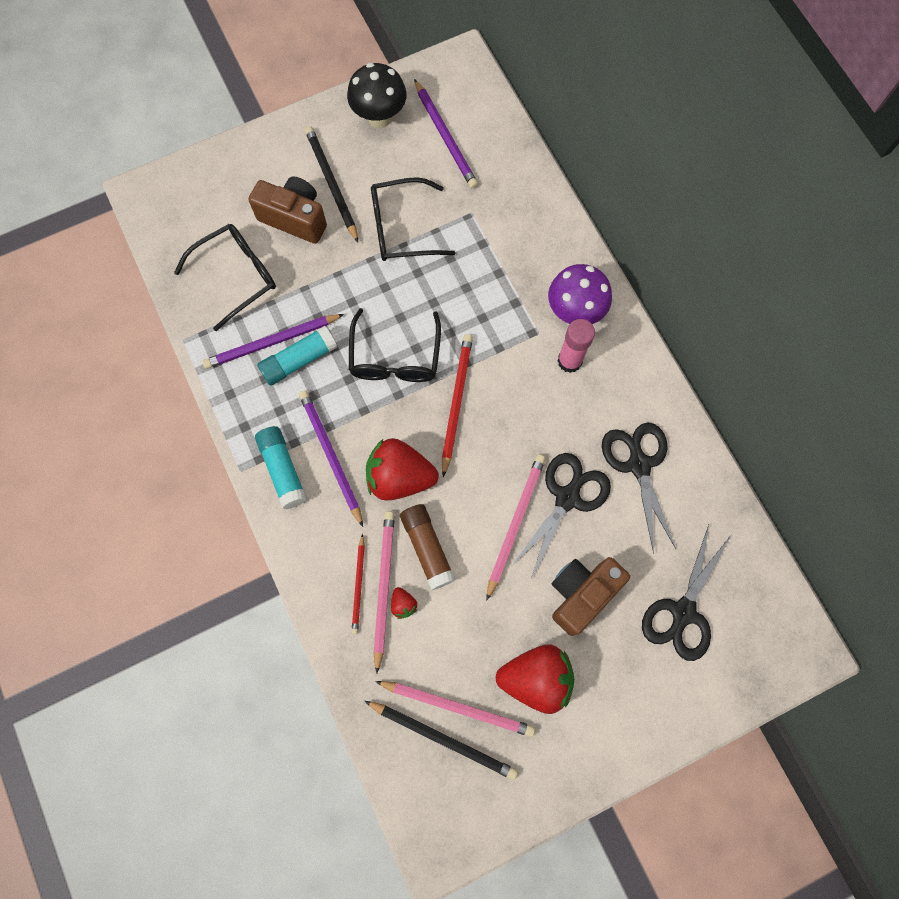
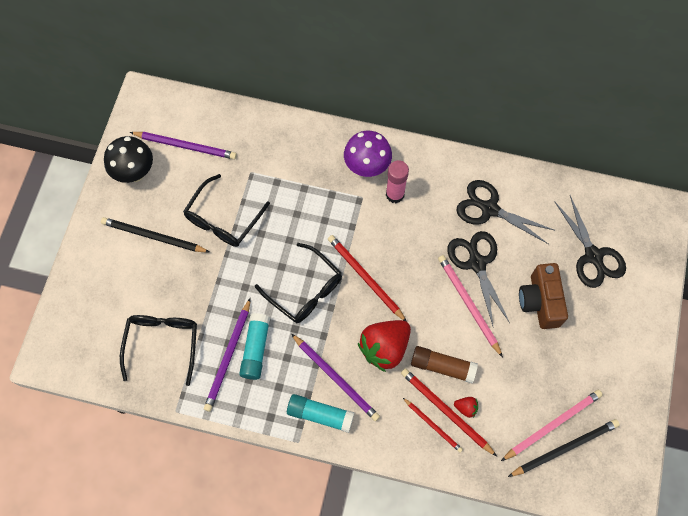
camera: 50 degrees left, 5 degrees down
brown camera [248,176,327,244] -> none
purple pencil [299,390,363,527] -> purple pencil turned 150 degrees counterclockwise [291,334,380,421]
pink pencil [373,511,395,673] -> red pencil [401,368,497,456]
red strawberry [496,644,574,714] -> none

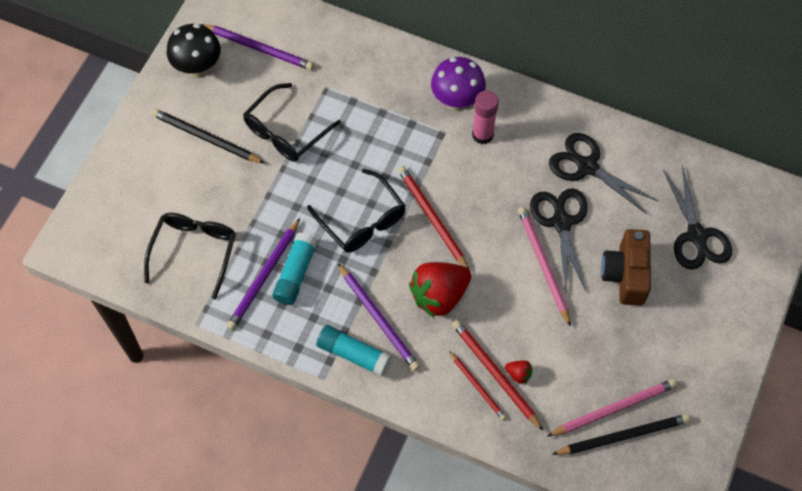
camera: 10 degrees right, 5 degrees down
brown glue stick [411,346,478,383] -> none

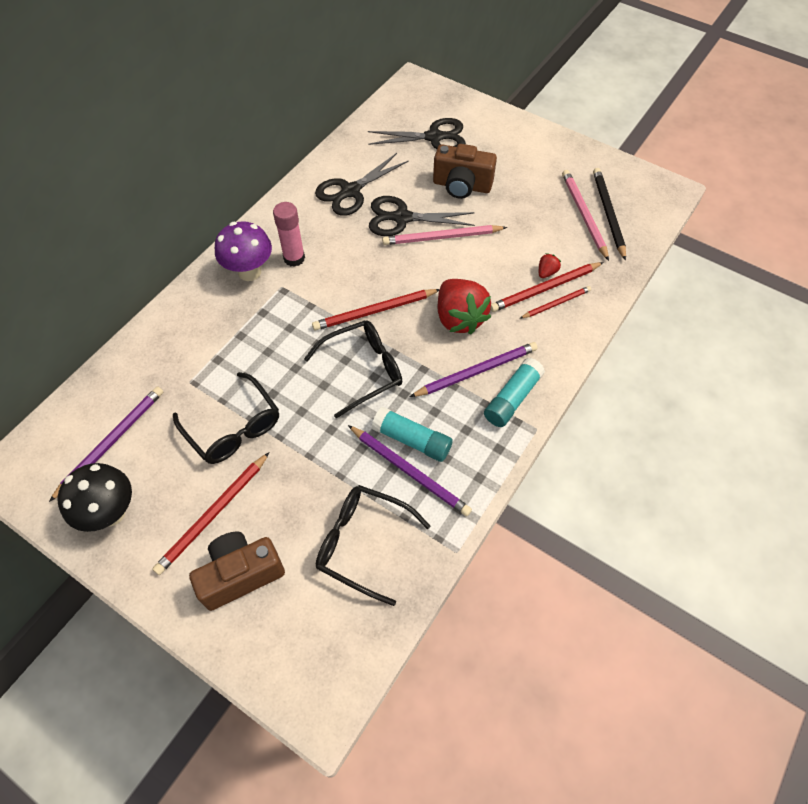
camera: 80 degrees left, 5 degrees down
black pencil [151,109,264,163] -> red pencil [153,452,270,575]
none -> brown camera [189,531,285,611]

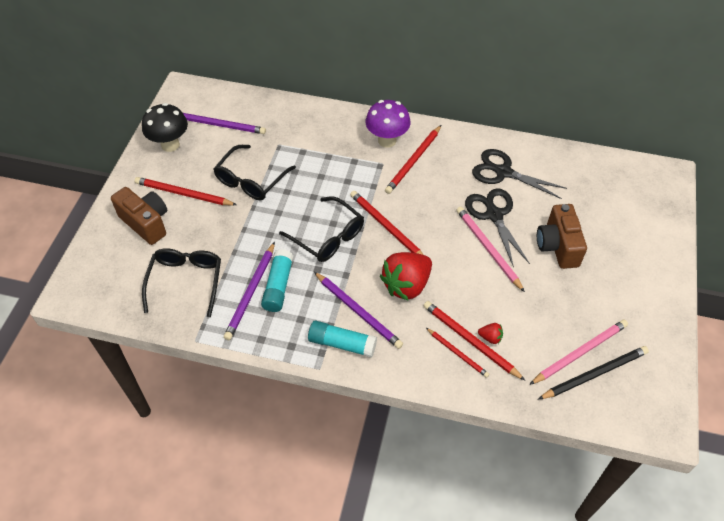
camera: 70 degrees right, 5 degrees down
pink glue stick [273,202,305,267] -> red pencil [385,125,441,194]
black scissors [368,118,466,149] -> none

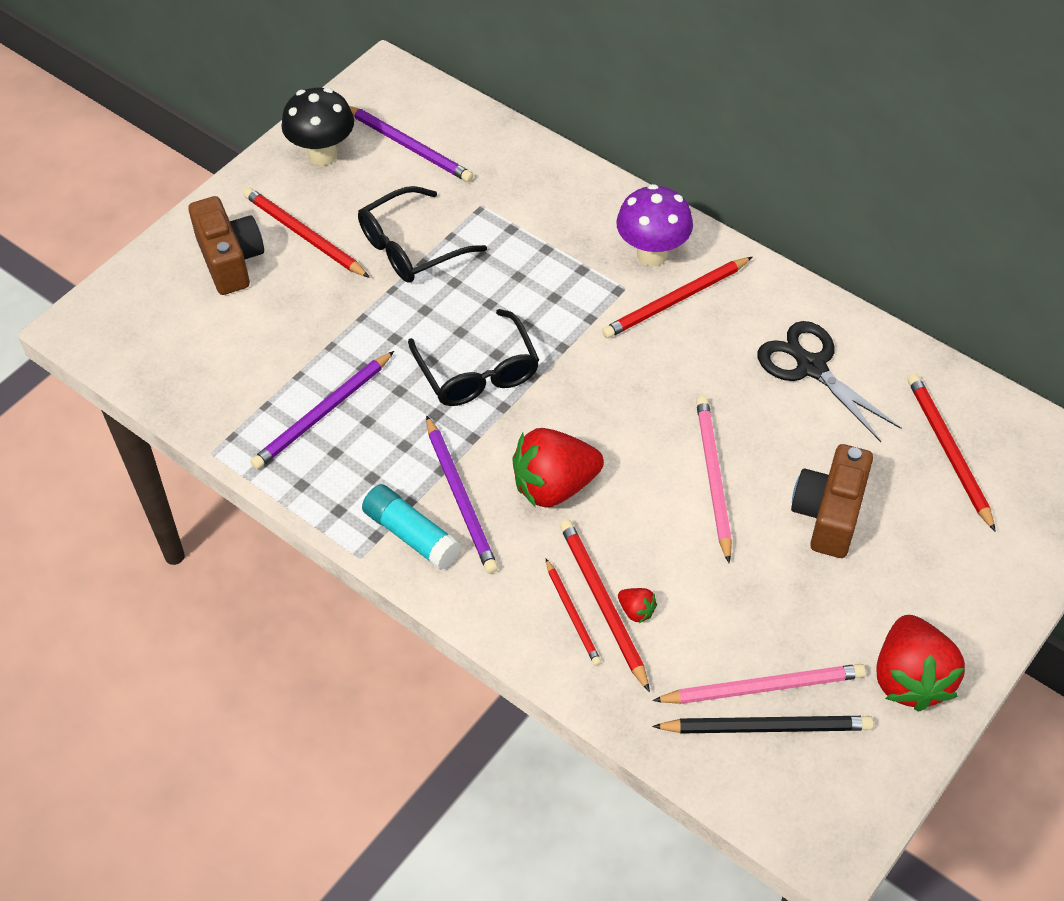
camera: 25 degrees right, 0 degrees up
black glasses [142,248,221,317] -> none
turquoise glue stick [261,249,293,312] -> none
red pencil [350,191,424,255] -> red pencil moved to [908,374,996,532]
black scissors [465,188,530,268] -> none
none -> red strawberry [876,615,965,712]

